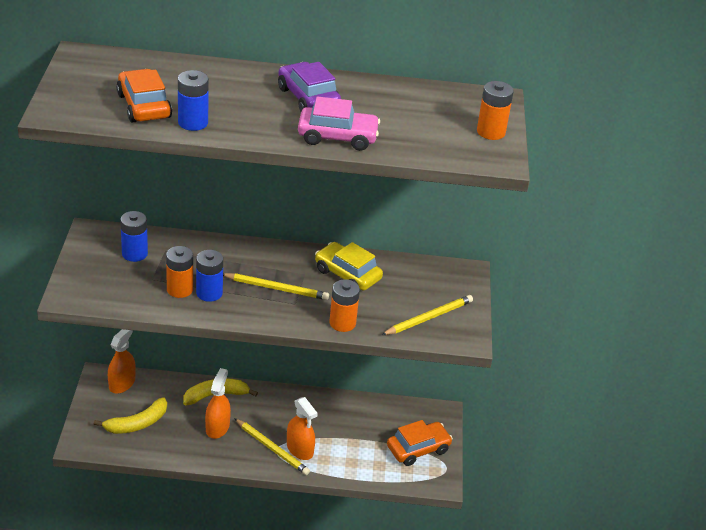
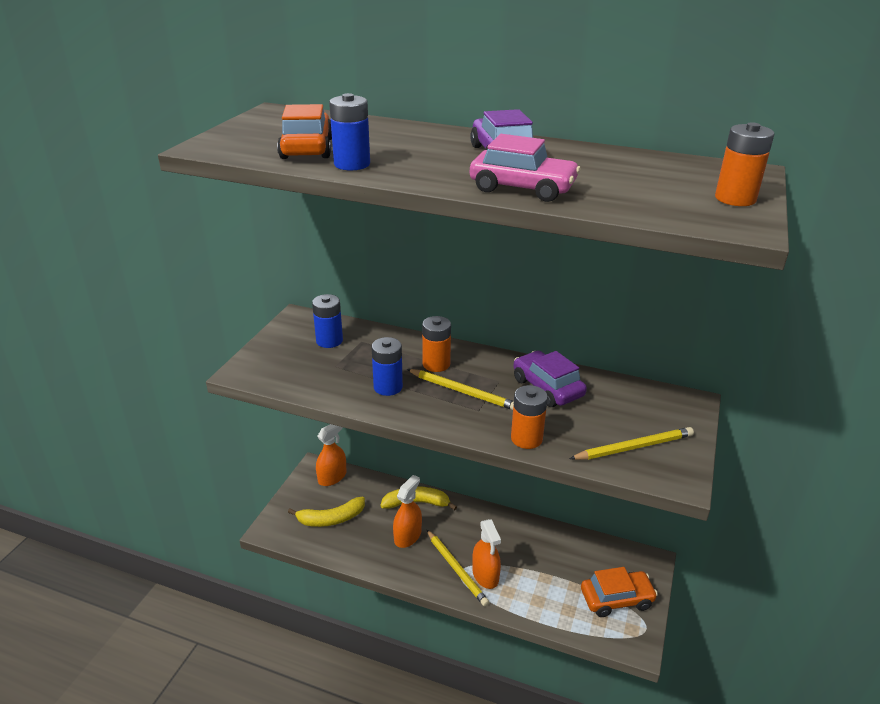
camera: 20 degrees right, 5 degrees down
orange battery [166,246,193,298] -> orange battery moved to [422,316,451,372]
yellow car [315,242,383,291] -> purple car [513,351,587,407]

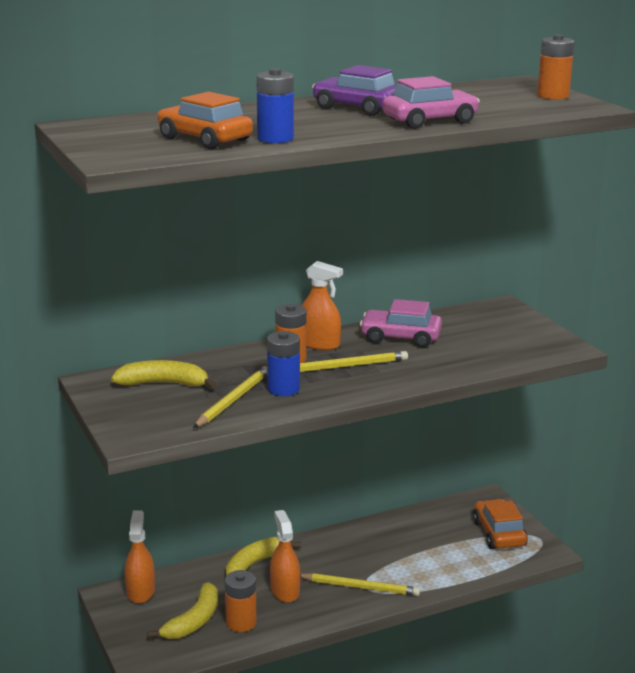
camera: 45 degrees left, 10 degrees down
blue battery [312,294,343,348] -> yellow banana [111,360,216,388]
orange spray bottle [472,519,501,589] -> orange spray bottle moved to [301,261,343,350]
orange battery [511,385,548,449] -> orange battery moved to [225,570,257,632]
purple car [513,351,587,407] -> pink car [360,299,442,347]
yellow pencil [569,427,694,460] -> yellow pencil moved to [193,366,267,428]
orange car [581,567,658,617] -> orange car turned 45 degrees counterclockwise [473,499,528,549]

